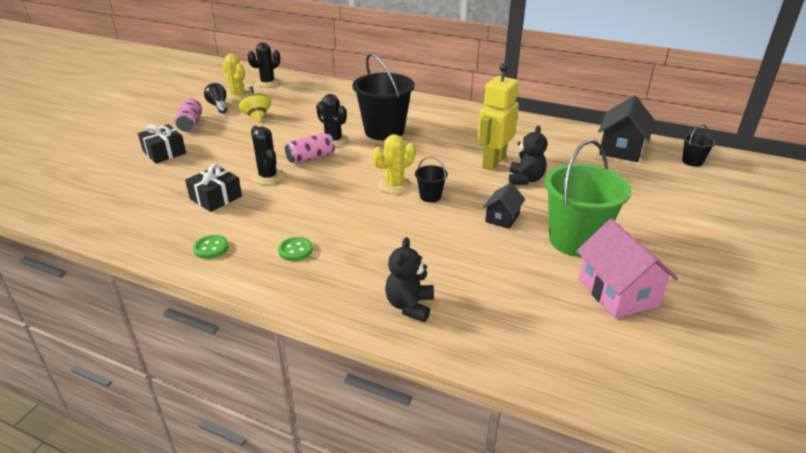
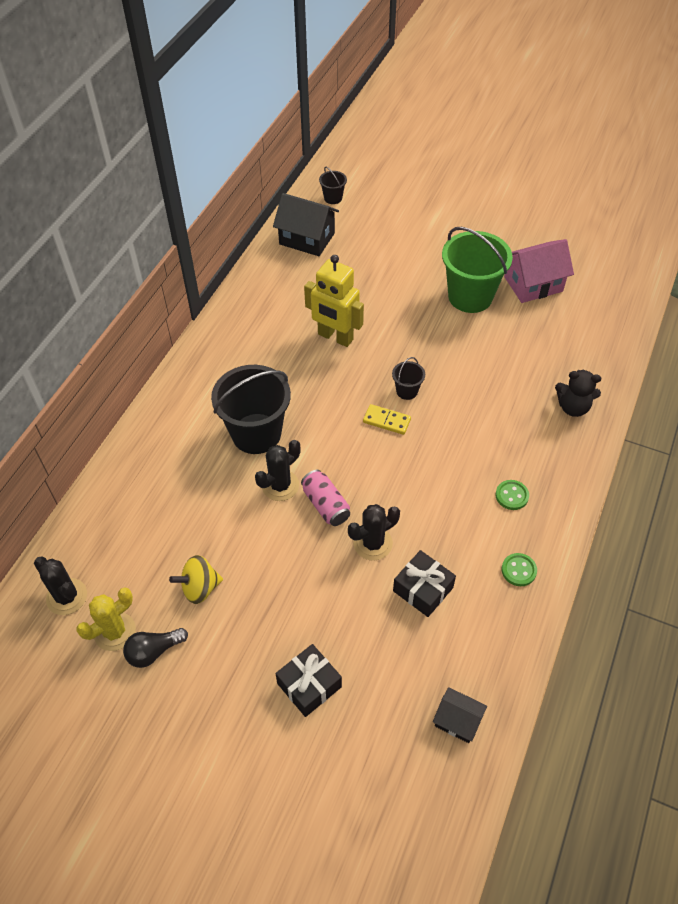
camera: 90 degrees left, 20 degrees up
pink can [174,98,202,132] -> none
yellow cactus [373,134,415,194] -> yellow domino [363,404,411,435]
black house [483,183,525,229] -> black house moved to [433,687,487,743]
black teddy bear [509,125,547,185] -> none

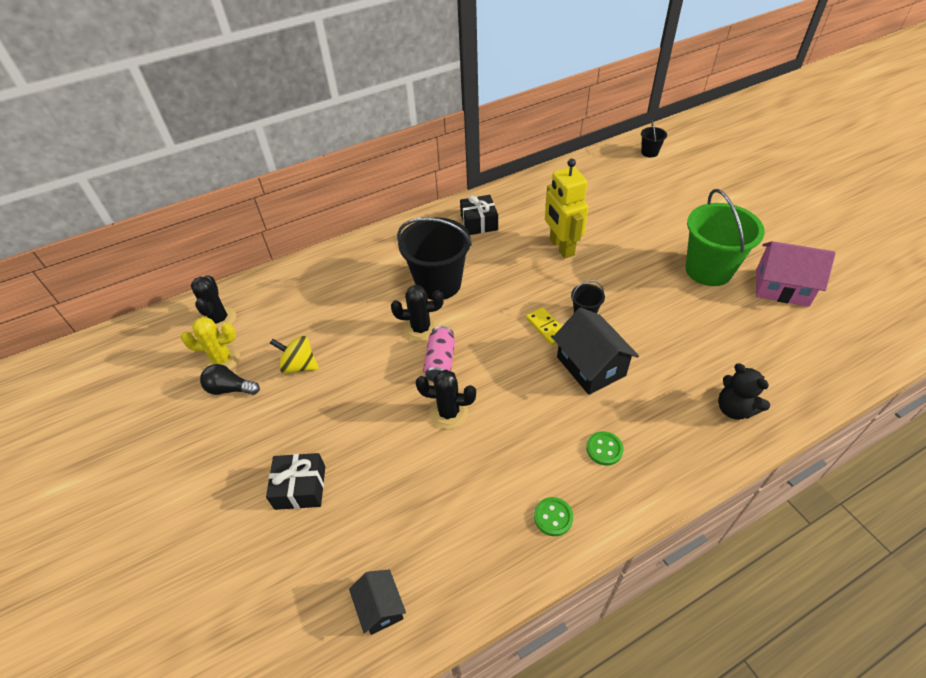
camera: 40 degrees right, 5 degrees down
black house [273,193,339,256] -> black house moved to [552,307,639,395]
black gift [393,550,456,617] -> black gift moved to [460,195,498,235]

